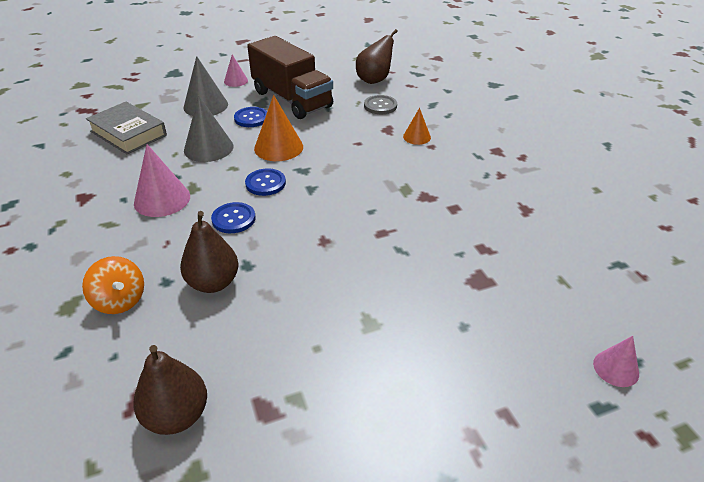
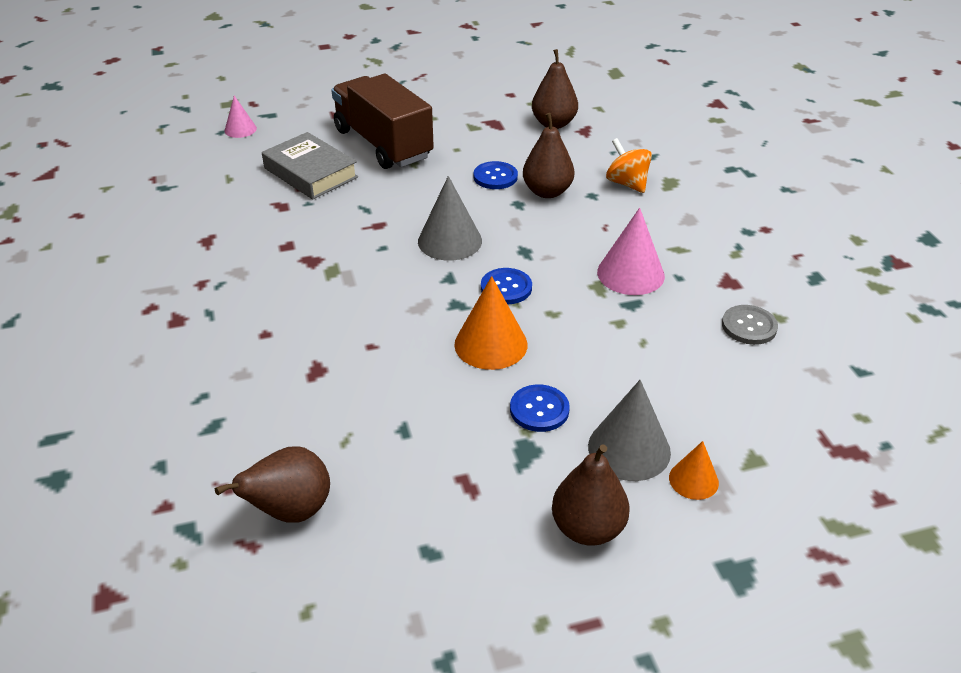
camera: 175 degrees left, 0 degrees up
grey book [86,102,167,154] -> grey book moved to [262,132,358,199]
grey cone [184,95,234,162] -> grey cone moved to [418,176,482,261]
blue button [211,202,256,233] -> blue button moved to [473,161,518,189]
pink cone [224,55,248,87] -> brown pear [552,444,630,546]
brown truck [247,36,333,119] -> brown truck moved to [331,74,434,169]
grey button [364,95,397,114] -> grey button moved to [722,305,778,345]
orange cone [403,108,431,145] -> orange cone moved to [669,441,719,500]

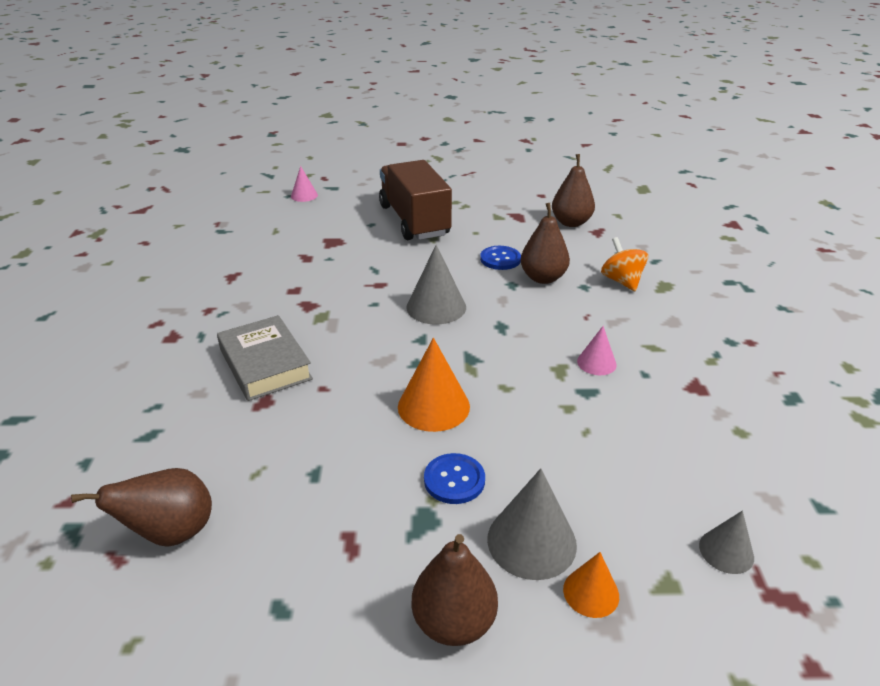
camera: 15 degrees right, 5 degrees down
grey book [262,132,358,199] -> grey book moved to [217,315,313,401]
blue button [481,268,532,304] -> none
pink cone [597,208,665,295] -> pink cone [577,326,617,375], size x0.58
grey button [722,305,778,345] -> none
none -> grey cone [699,511,754,574]

